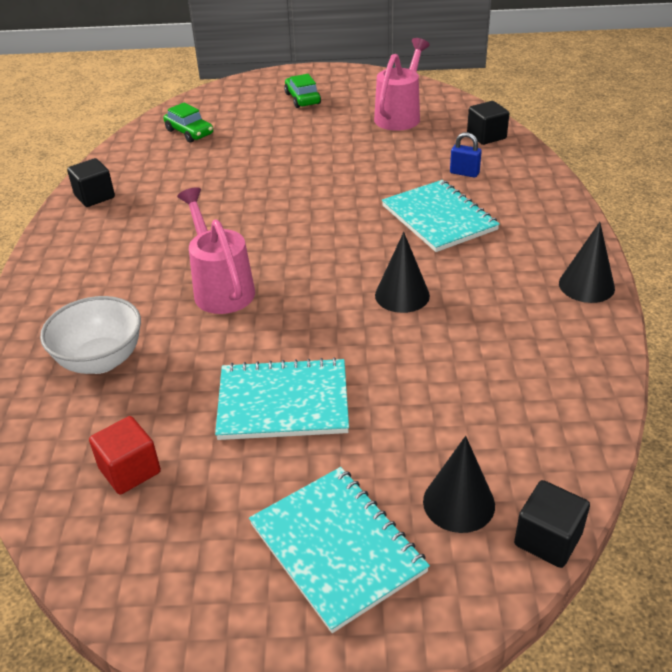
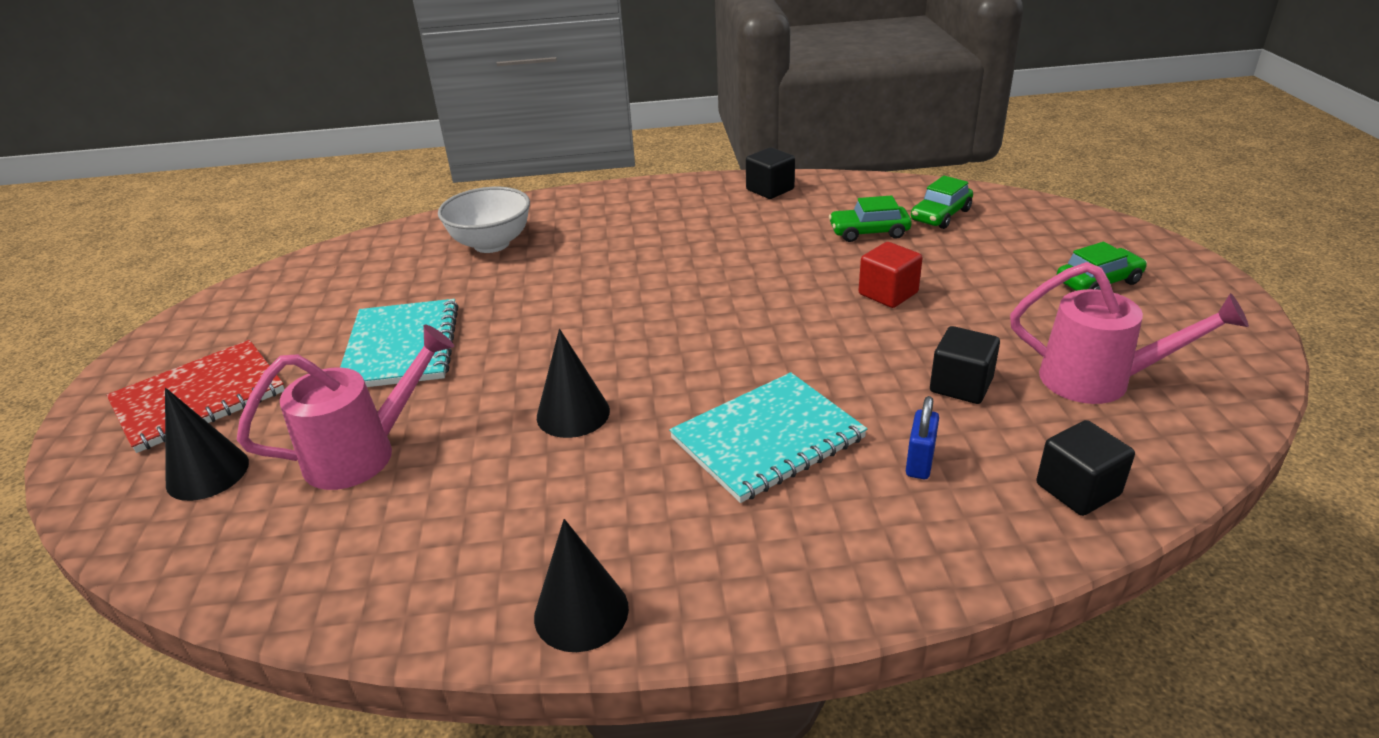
camera: 85 degrees right, 5 degrees down
red cube [89,416,161,494] -> red cube moved to [859,242,923,308]
pink watering can [177,187,255,314] -> pink watering can moved to [237,324,454,490]
turquoise notebook [249,467,430,633] -> red notebook [107,340,285,453]
black cube [514,480,590,568] -> black cube moved to [930,326,1000,404]
none -> green car [829,195,912,242]

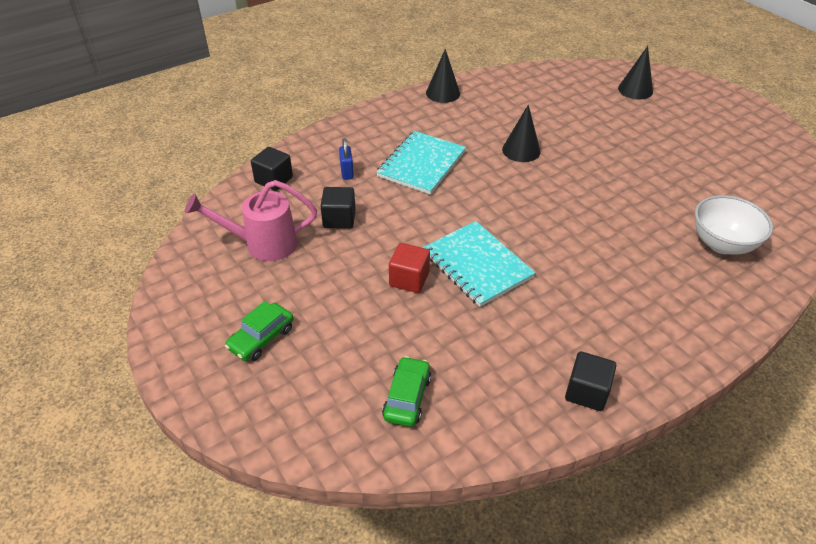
camera: 150 degrees right, 10 degrees up
red notebook [107,340,285,453] -> none
pink watering can [237,324,454,490] -> none
turquoise notebook [340,299,459,387] -> turquoise notebook moved to [422,221,535,307]
green car [829,195,912,242] -> none

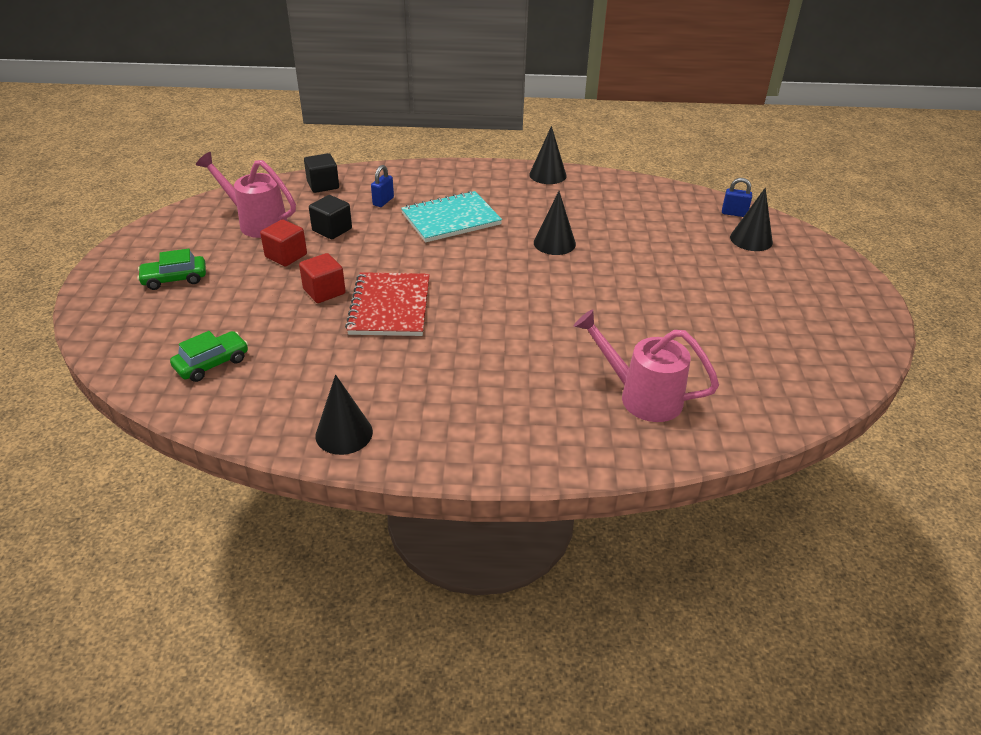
camera: 35 degrees right, 5 degrees down
turquoise notebook [422,221,535,307] -> red notebook [345,272,430,336]
black cube [565,351,616,411] -> black cone [315,375,373,455]
white bowl [695,195,773,255] -> pink watering can [574,309,719,422]
none -> red cube [260,219,307,266]
none -> blue padlock [722,178,752,217]

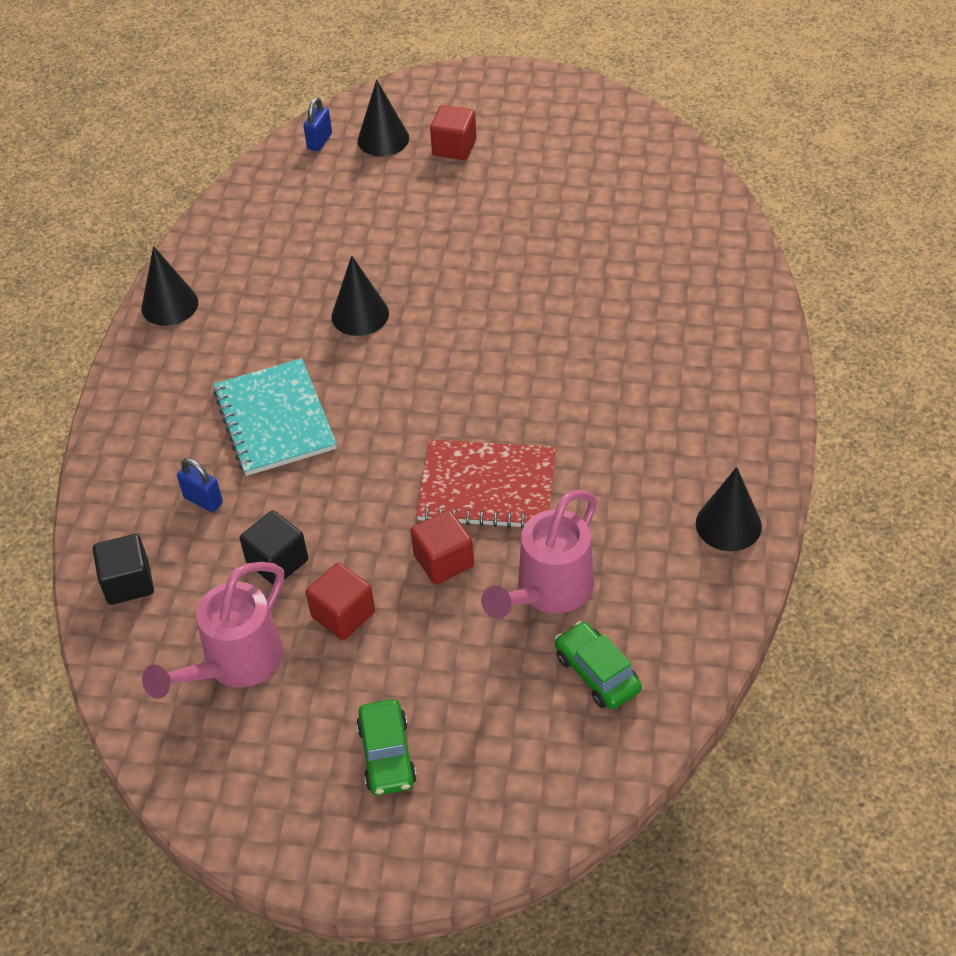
camera: 80 degrees left, 10 degrees up
pink watering can [574,309,719,422] -> pink watering can moved to [481,490,597,619]
none -> red cube [430,105,477,160]

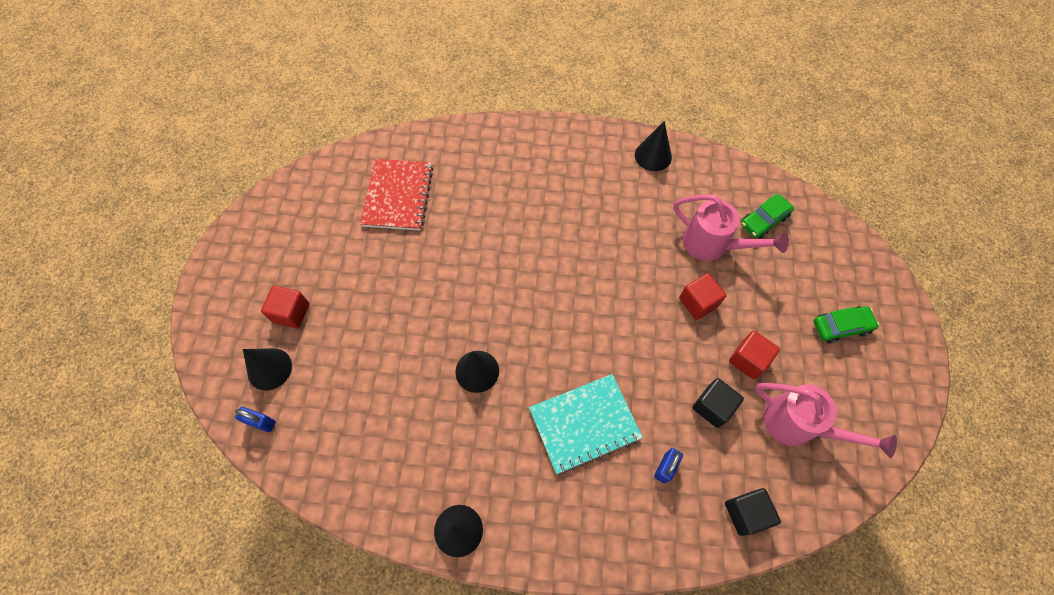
camera: 95 degrees left, 15 degrees up
red notebook [416,439,556,529] -> red notebook moved to [360,159,434,231]

